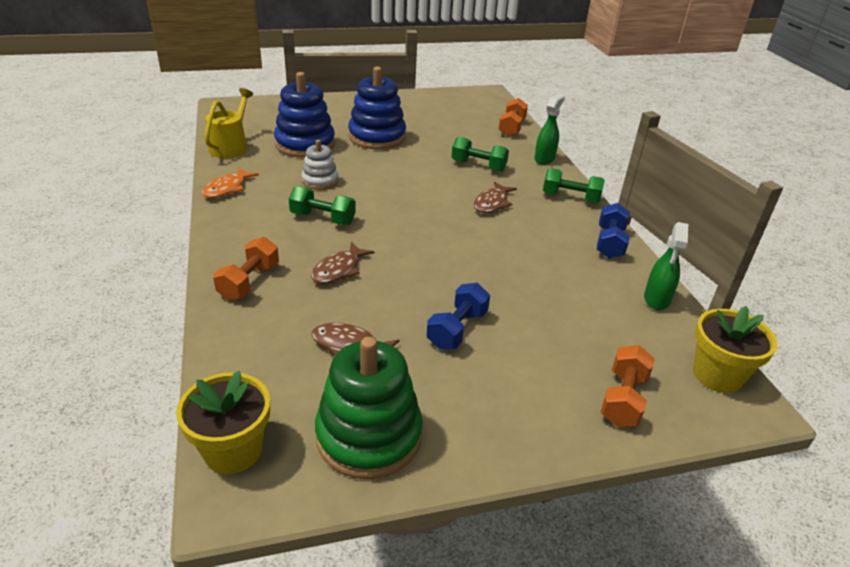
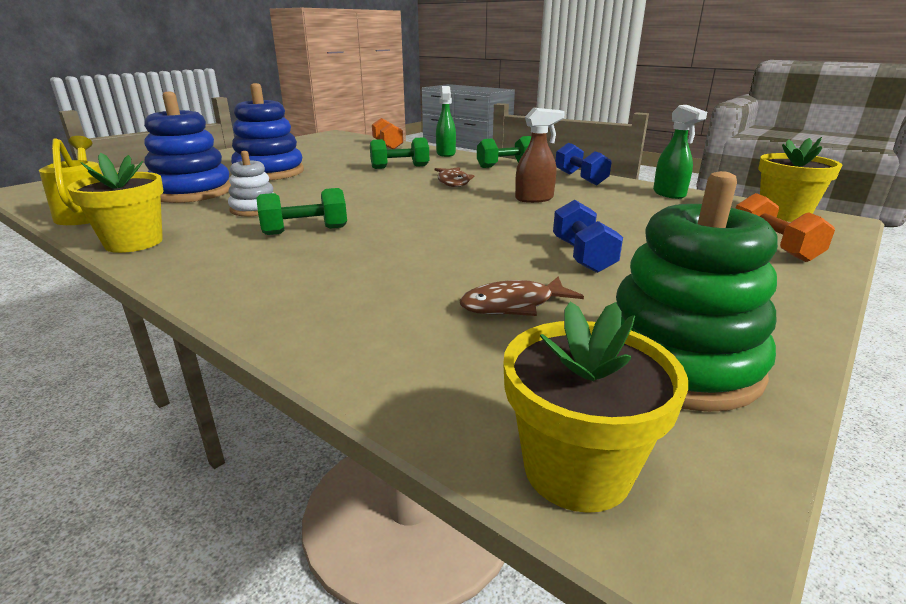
camera: 35 degrees left, 10 degrees down
orange fish [202,167,259,198] -> yellow flower pot [67,153,164,253]
orange dumbbell [213,237,279,301] -> none
brown fish [311,242,374,284] -> none
none -> brown spray bottle [515,108,565,203]

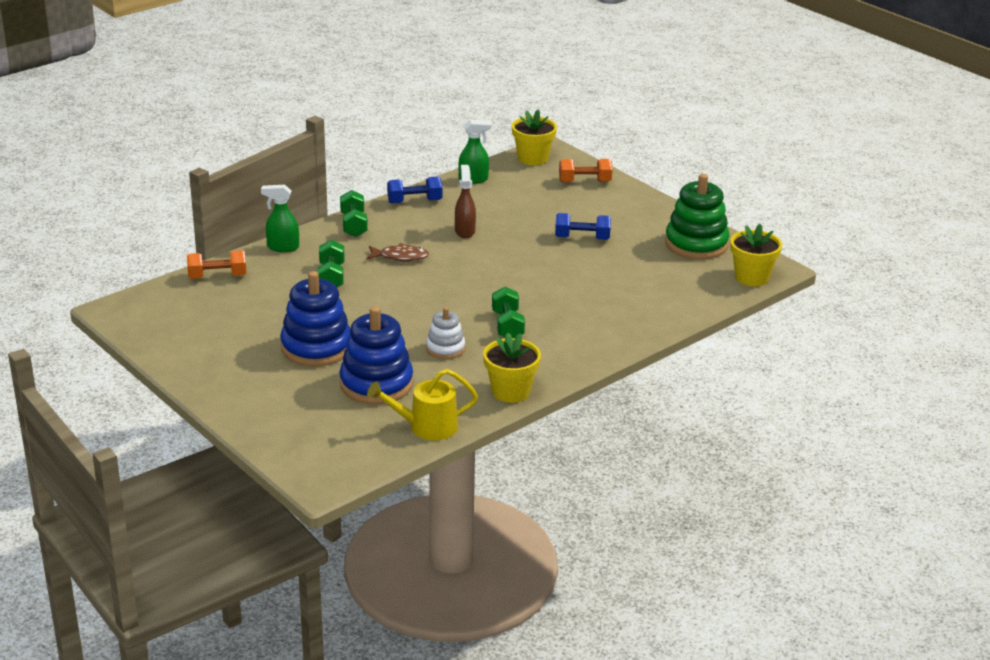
camera: 80 degrees left, 5 degrees up
brown fish [459,276,584,316] -> none

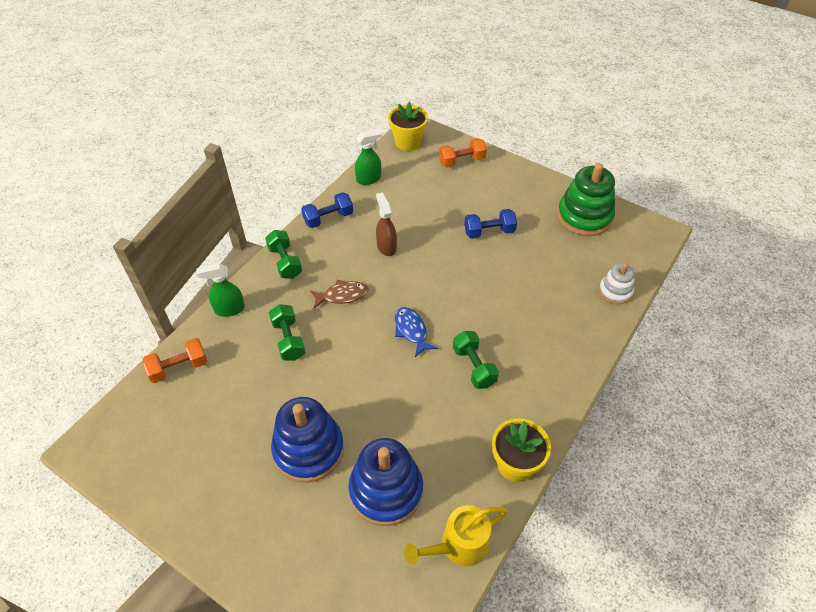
camera: 15 degrees left, 20 degrees up
white stacking toy [426,307,465,359] -> white stacking toy moved to [599,263,635,304]
yellow flower pot [730,224,782,286] -> none
none -> blue fish [395,307,437,357]

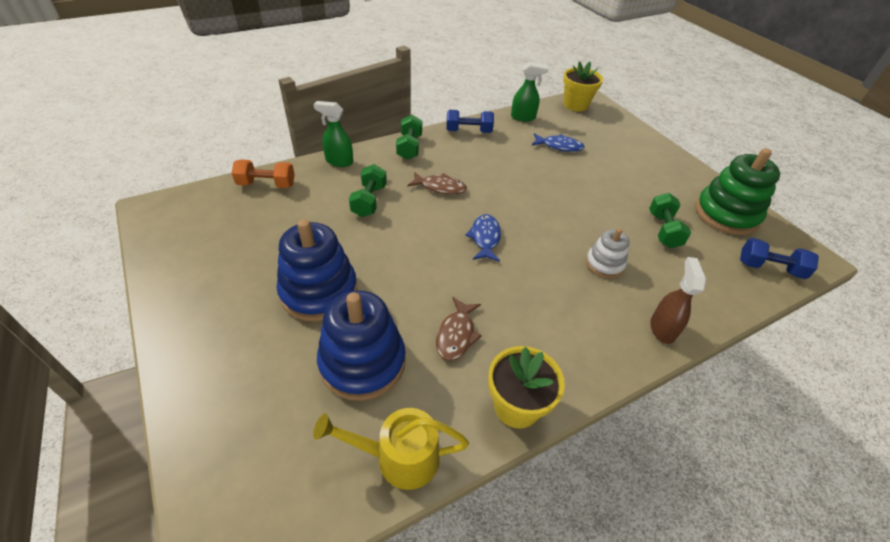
camera: 25 degrees right, 5 degrees down
brown spray bottle [376,192,397,256] -> brown spray bottle moved to [650,257,706,344]
orange dumbbell [439,138,487,168] -> none
green dumbbell [453,331,499,389] -> green dumbbell moved to [649,193,691,248]
blue dumbbell [464,209,517,239] -> blue dumbbell moved to [740,238,819,279]
white stacking toy [599,263,635,304] -> white stacking toy moved to [586,228,629,278]
none -> brown fish [436,297,482,361]
none -> blue fish [532,133,584,152]

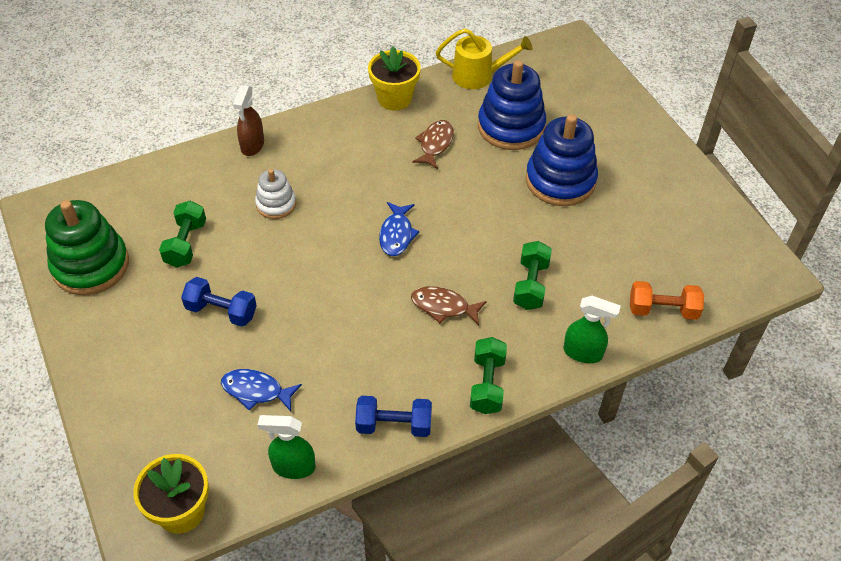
camera: 175 degrees left, 5 degrees up
blue dumbbell [740,238,819,279] -> blue dumbbell moved to [181,277,257,327]

